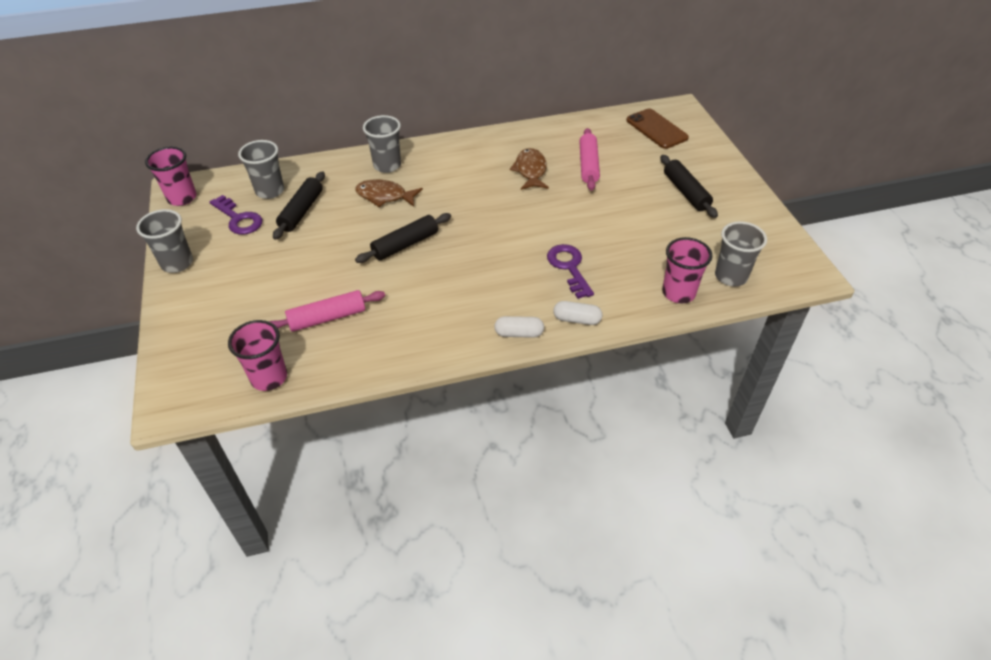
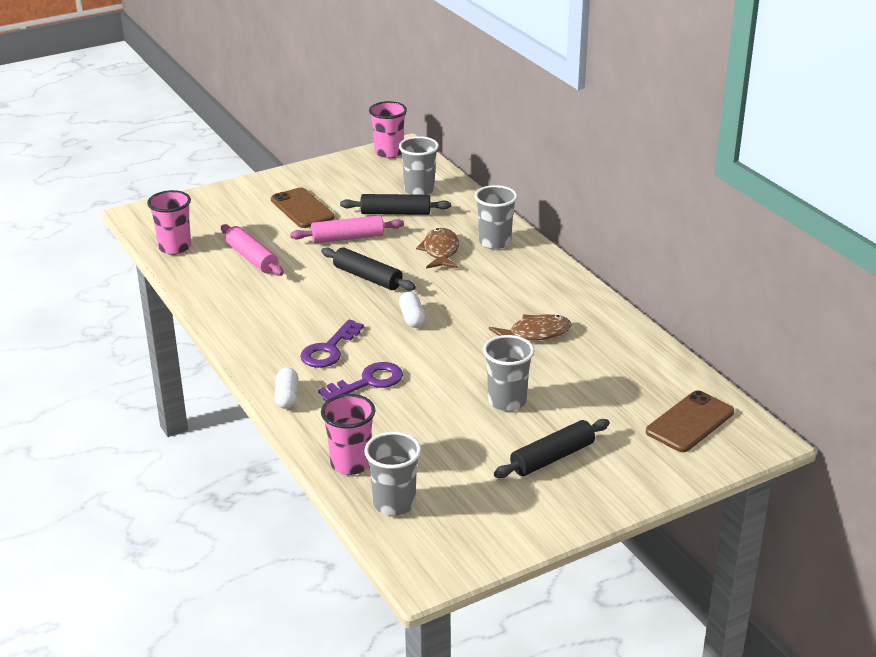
camera: 75 degrees right, 15 degrees down
grey cup [136,209,193,273] -> grey cup moved to [483,335,534,411]
purple key [210,195,262,235] -> purple key moved to [300,319,364,368]
white capsule [494,316,544,338] -> white capsule moved to [399,292,426,328]
pink rolling pin [579,128,600,191] -> pink rolling pin moved to [290,215,404,243]
none -> brown phone [271,187,335,228]

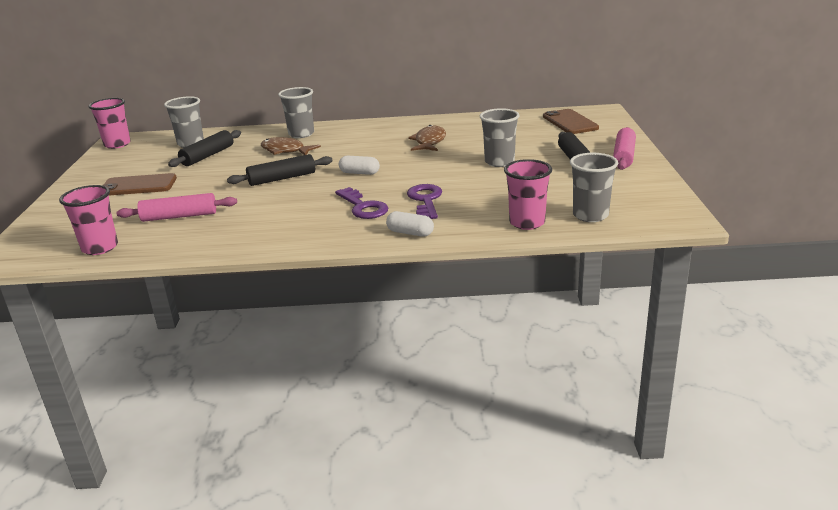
camera: 60 degrees left, 5 degrees down
pink rolling pin [290,215,404,243] -> pink rolling pin moved to [613,127,636,170]

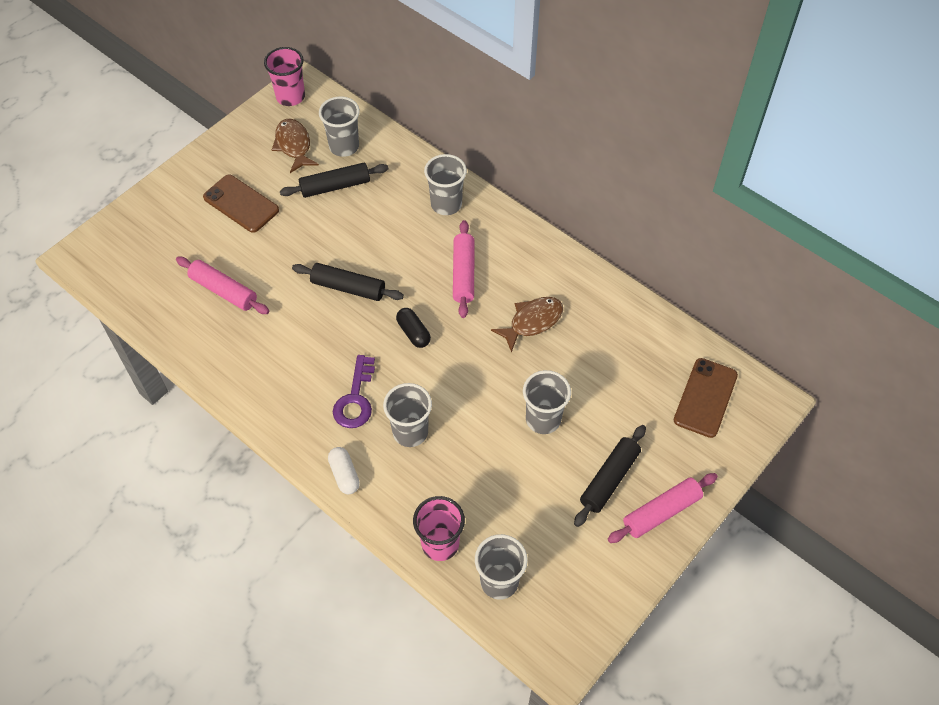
camera: 40 degrees right, 30 degrees up
pink cup [59,185,118,255] -> none
brown fish [261,137,321,155] -> brown fish moved to [272,119,319,173]
white capsule [339,156,380,175] -> black capsule [396,308,431,348]
purple key [407,184,442,219] -> grey cup [383,383,432,447]
none -> pink rolling pin [453,220,474,318]

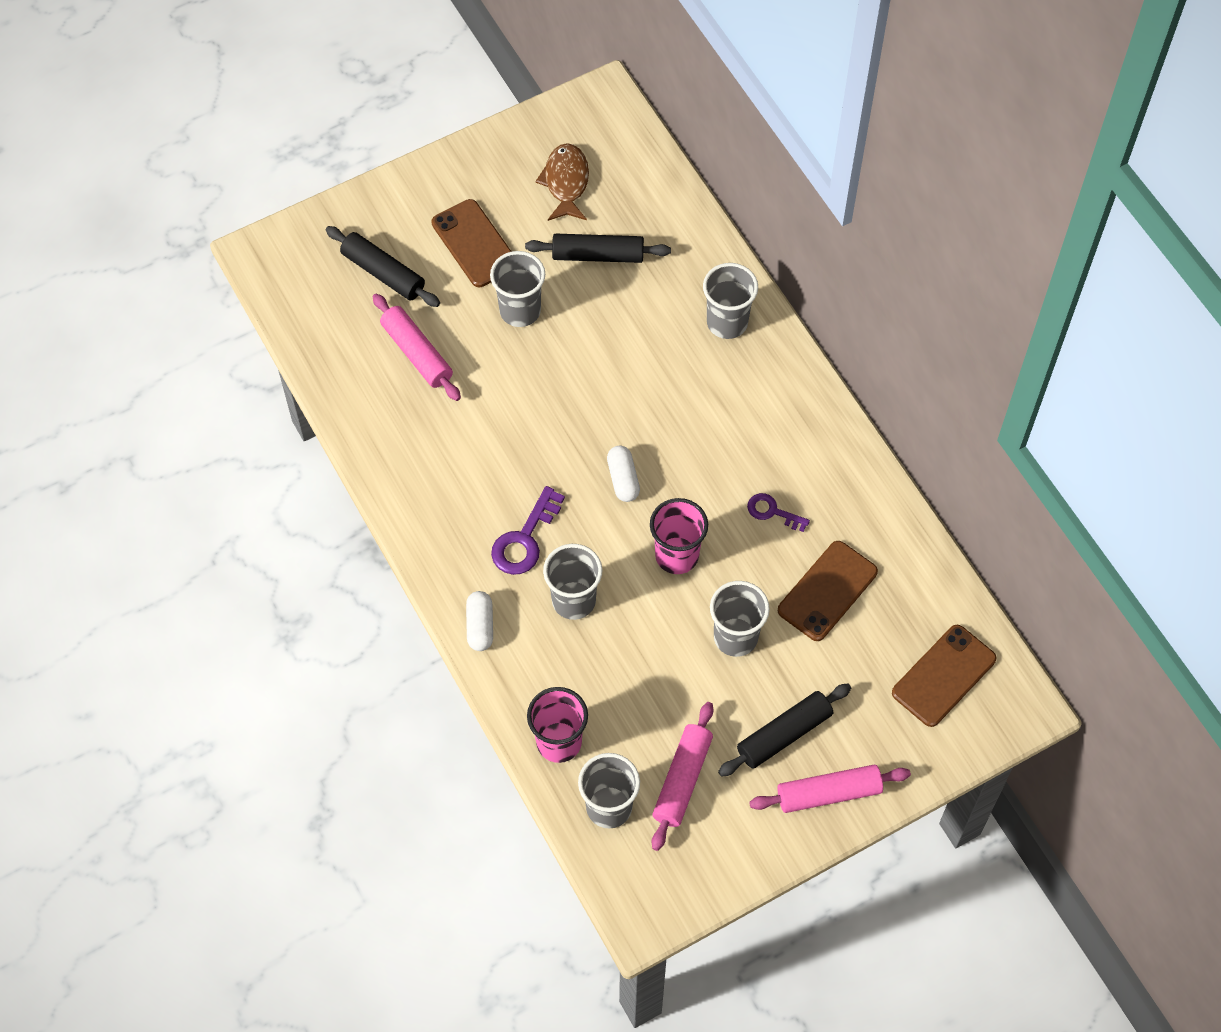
camera: 20 degrees right, 5 degrees up
pink cup [264,47,305,106] -> pink cup moved to [650,498,708,574]
black rolling pin [292,263,404,301] -> black rolling pin moved to [326,226,440,307]
grey cup [319,96,360,157] -> grey cup moved to [490,251,545,327]
black capsule [396,308,431,348] -> white capsule [607,446,640,502]
pink rolling pin [453,220,474,318] -> pink rolling pin moved to [652,702,714,851]
brown fish [491,297,563,353] -> purple key [747,493,810,532]
none -> brown phone [778,541,878,641]

